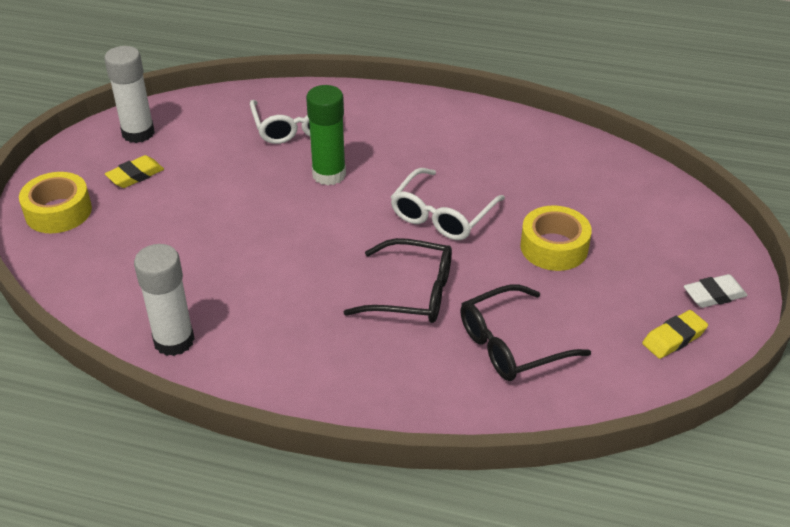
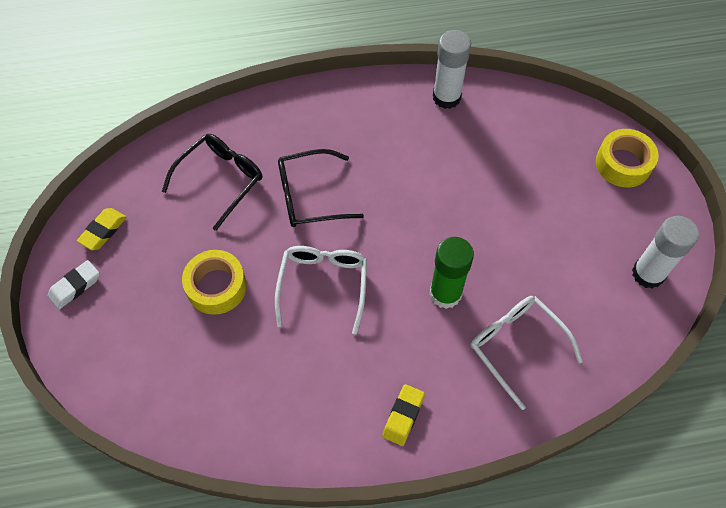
camera: 155 degrees right, 20 degrees up
yellow eraser [105,155,164,188] -> yellow eraser moved to [382,384,425,446]

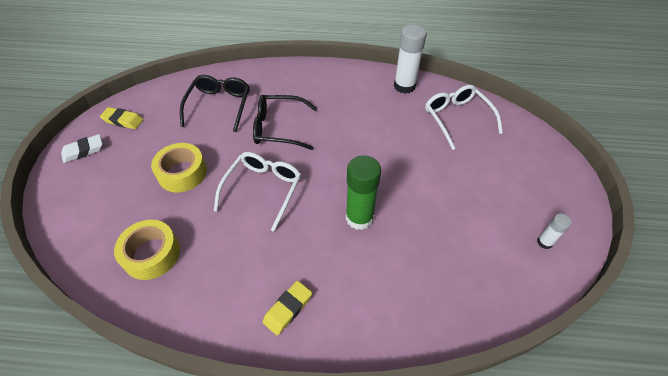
camera: 15 degrees right, 10 degrees down
yellow eraser [77,208,127,250] -> yellow eraser turned 60 degrees clockwise [100,107,143,129]
black glasses [162,134,262,231] -> black glasses turned 45 degrees counterclockwise [180,75,250,132]
white glasses [471,296,583,410] -> white glasses moved to [425,85,503,150]
yellow tape [596,129,659,188] -> yellow tape moved to [114,220,180,280]
white glue stick [632,216,699,289] -> white glue stick [537,214,572,249], size x0.51

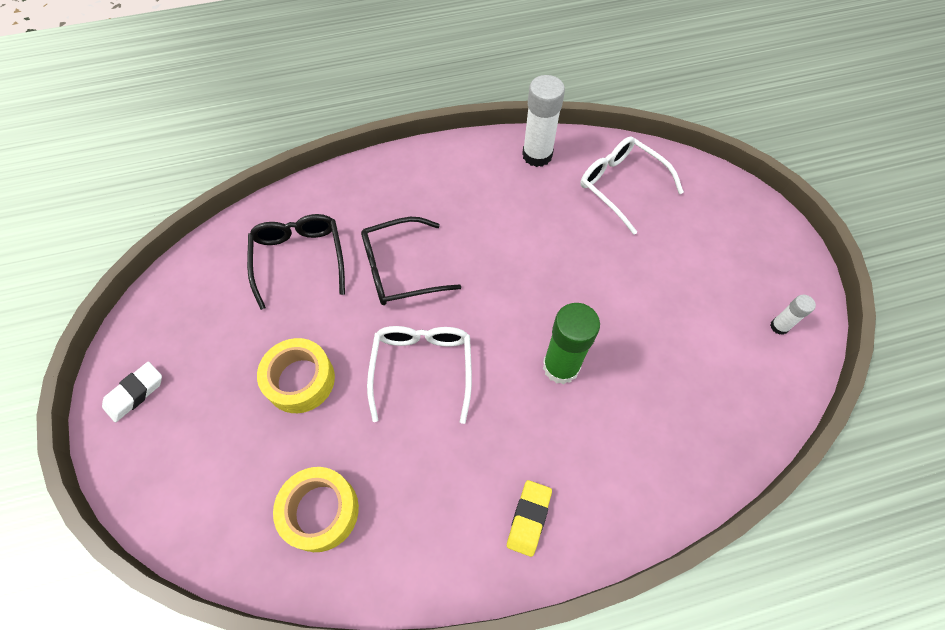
camera: 20 degrees left, 10 degrees up
yellow eraser [100,107,143,129] -> none

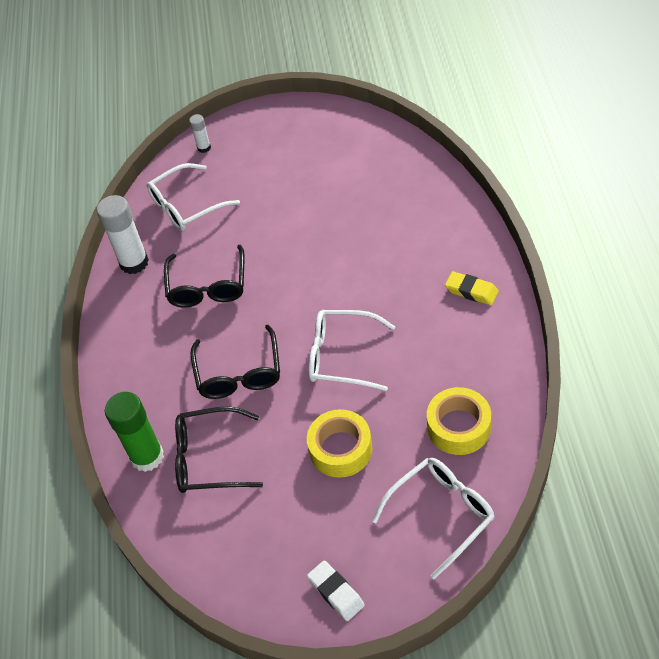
camera: 75 degrees left, 10 degrees down
green glue stick [543,303,600,384] -> green glue stick moved to [105,392,164,472]
white glue stick [770,295,816,335] -> white glue stick moved to [189,114,211,153]
none -> black glasses [164,245,244,308]
none -> white glasses [372,458,494,579]

